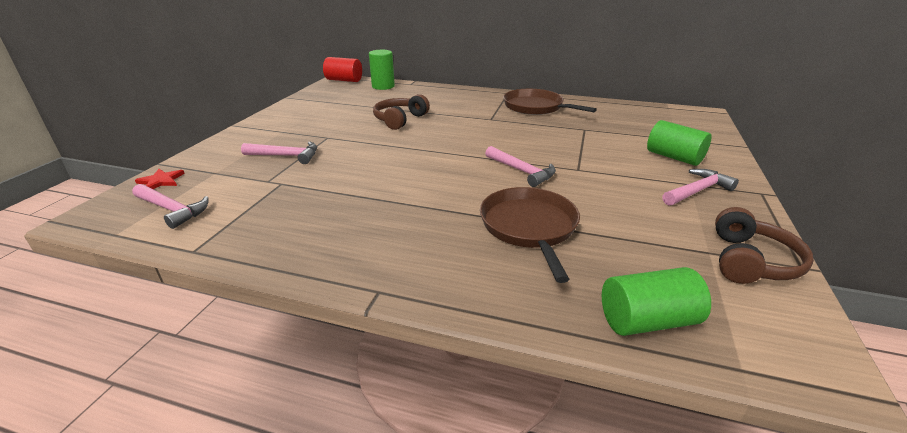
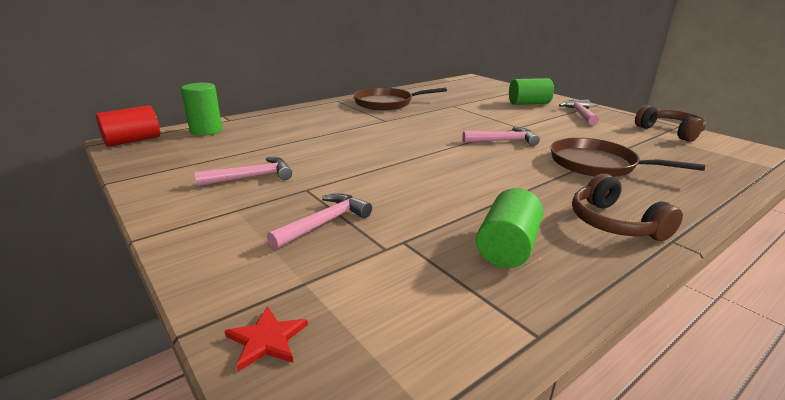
camera: 55 degrees left, 5 degrees down
pink hammer [132,184,209,229] -> pink hammer moved to [195,157,292,187]
brown headphones [373,94,430,130] -> brown headphones moved to [572,174,683,241]
green cylinder [602,267,711,336] -> green cylinder moved to [476,188,543,268]

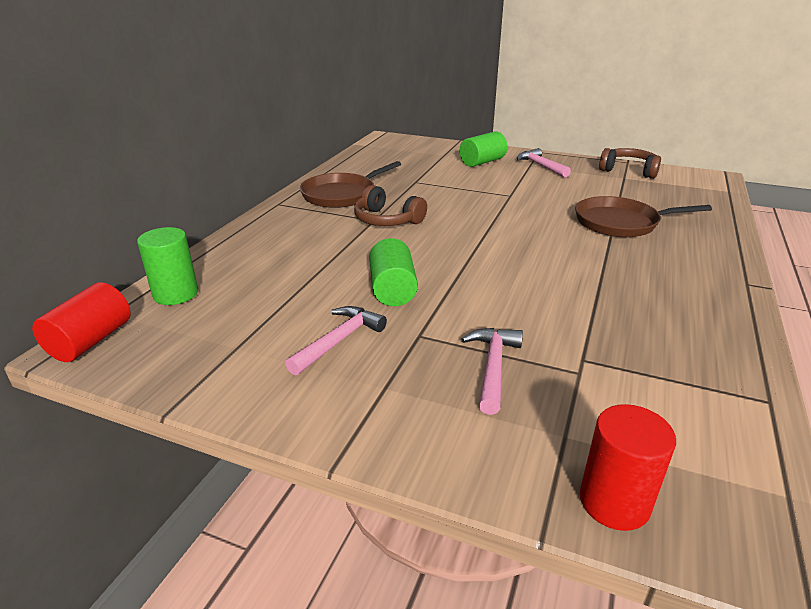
camera: 30 degrees left, 5 degrees up
red star [225,306,308,371] -> red cylinder [580,404,676,531]
pink hammer [462,127,540,146] -> none
green cylinder [476,188,543,268] -> green cylinder moved to [369,238,418,306]
brown headphones [572,174,683,241] -> brown headphones moved to [354,185,427,226]

